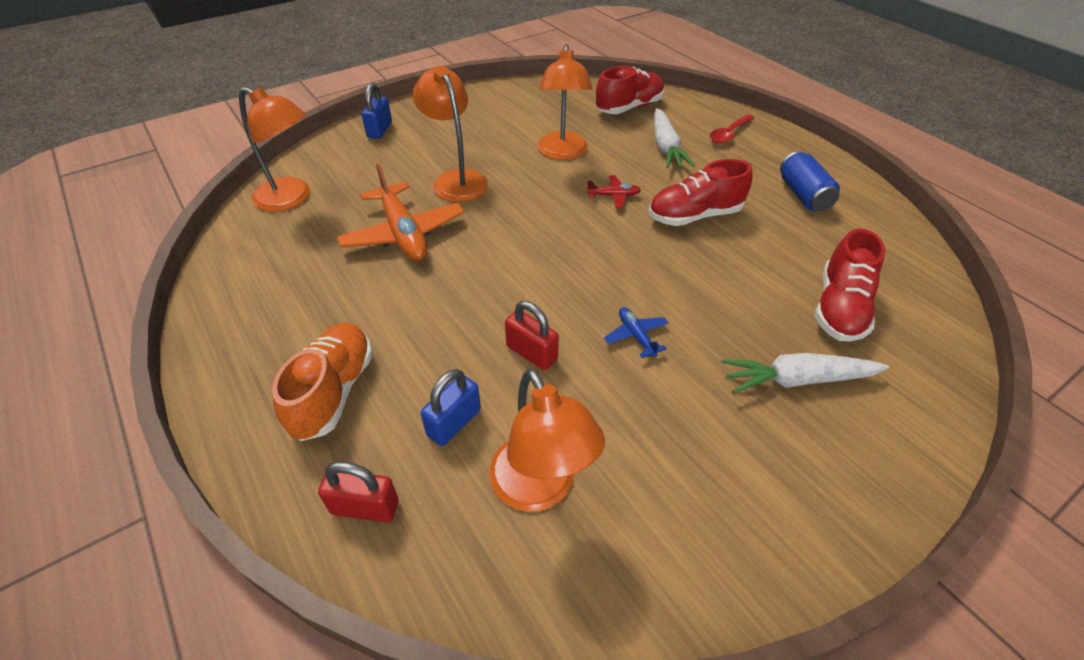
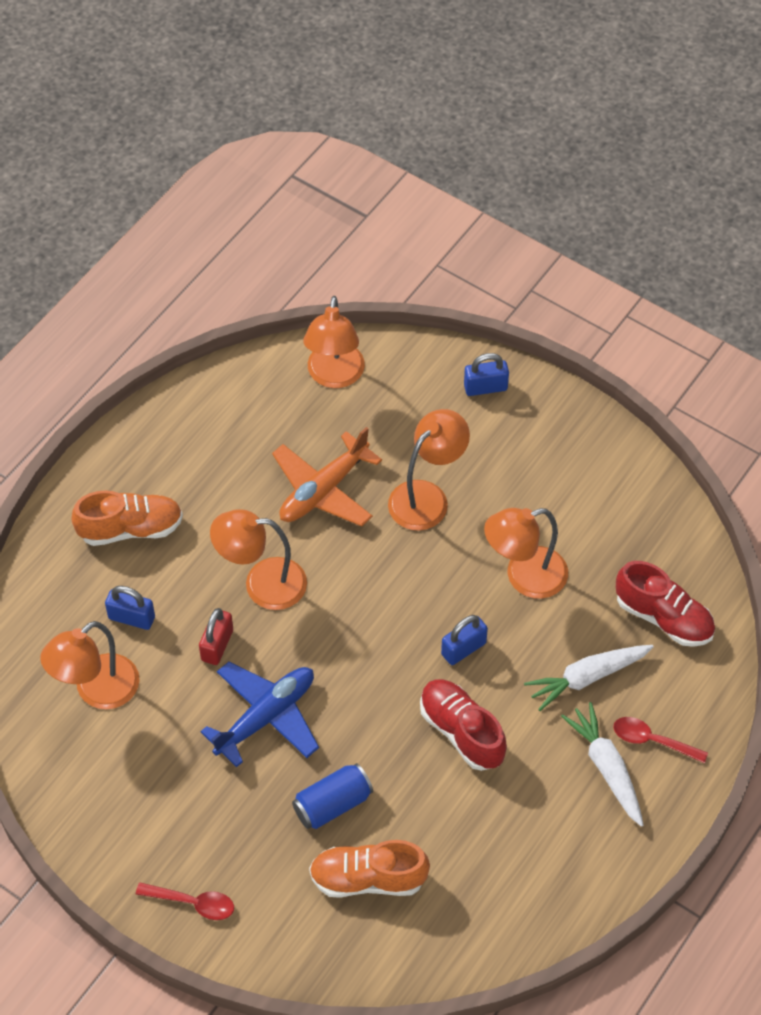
camera: 70 degrees right, 10 degrees up
red padlock [318,462,399,523] -> none
red plane [586,175,641,208] -> blue padlock [441,615,488,665]
blue plane [604,307,668,358] -> blue plane [200,662,319,767], size x2.13
white carrot [722,353,889,393] -> white carrot moved to [561,702,644,827]
blue can [780,151,840,212] -> blue can moved to [292,763,373,829]
red shoe [815,229,885,342] -> orange shoe [309,840,430,898]
none -> red spoon [136,883,234,920]
none -> orange lamp [210,509,307,610]

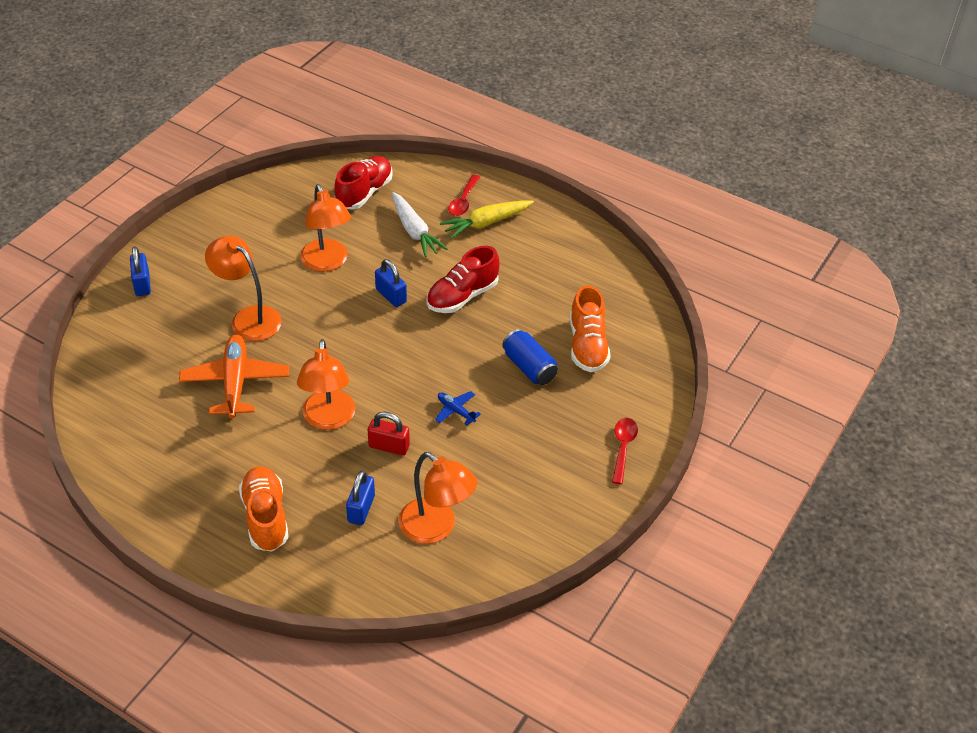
camera: 95 degrees left, 10 degrees down
blue plane [200,662,319,767] -> blue plane [435,391,481,426], size x0.47
orange plane [272,427,382,526] -> orange plane turned 135 degrees counterclockwise [179,335,289,419]
orange lamp [303,296,365,388] -> none
white carrot [561,702,644,827] -> yellow carrot [440,200,534,239]

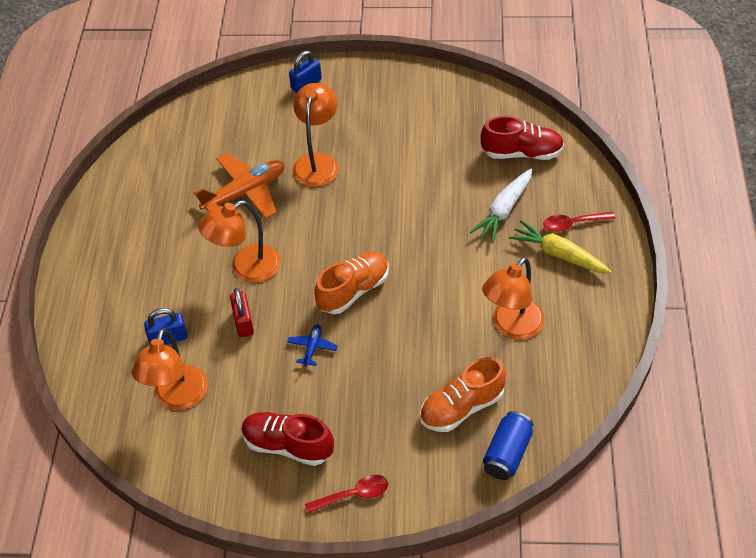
camera: 65 degrees right, 5 degrees up
orange shoe [239,466,289,552] -> orange shoe moved to [314,252,389,314]
orange lamp [300,184,351,272] -> orange lamp moved to [482,257,545,340]
blue padlock [375,259,407,307] -> none
red shoe [426,246,500,313] -> red shoe moved to [241,412,334,466]
blue can [502,329,558,385] -> blue can moved to [483,411,533,480]

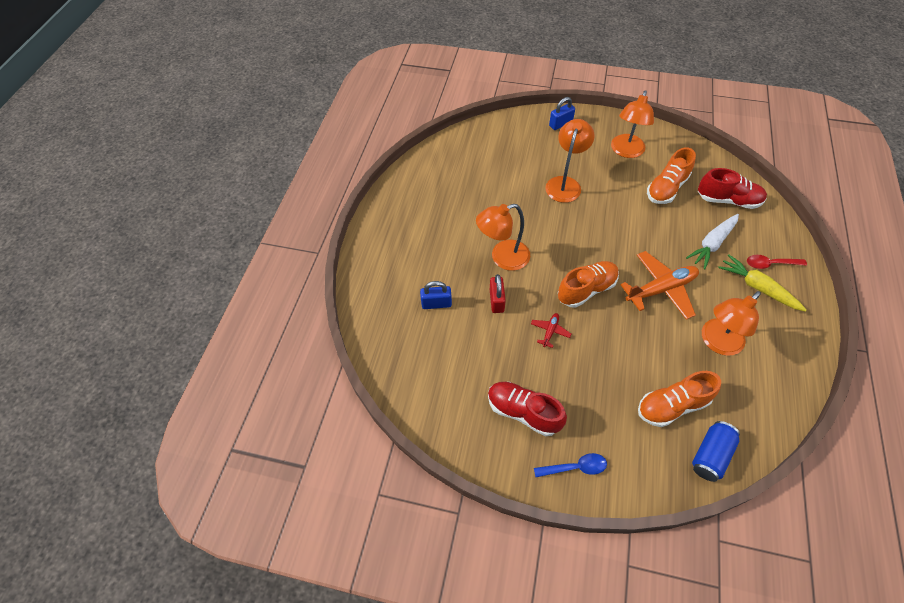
camera: 10 degrees right, 5 degrees up
orange lamp [132,328,208,410] -> orange lamp moved to [611,90,654,158]
orange plane [194,153,285,218] -> orange plane moved to [620,251,699,320]
blue plane [287,324,338,367] -> red plane [531,313,571,348]
red spoon [305,475,388,514] -> blue spoon [534,453,607,477]
none -> orange shoe [647,148,696,204]

